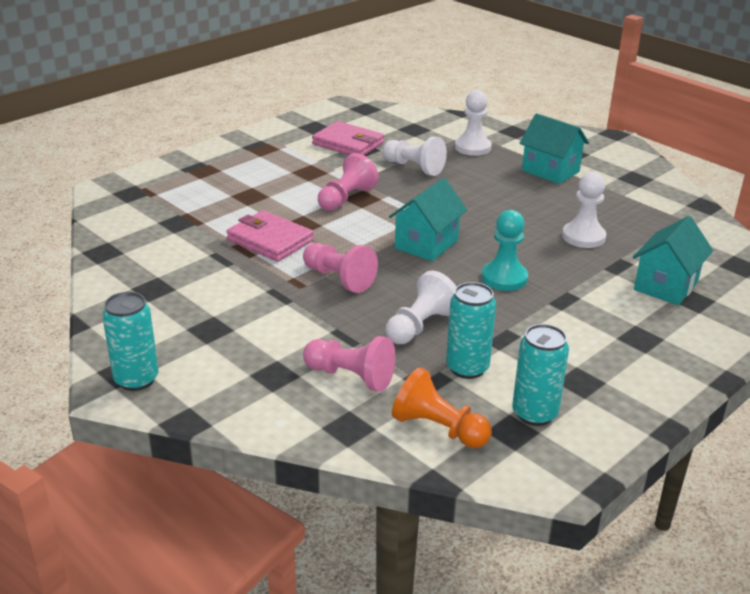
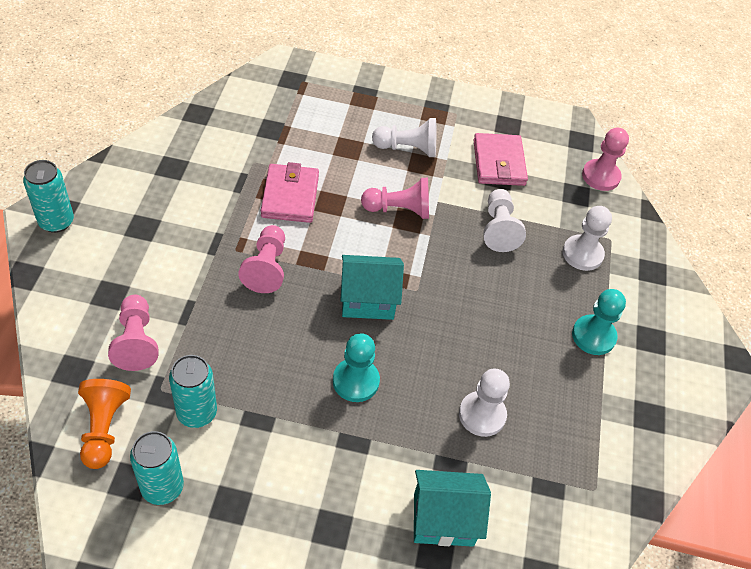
camera: 50 degrees right, 20 degrees up
white pawn [386,271,456,344] -> white pawn moved to [372,118,436,157]
turquoise house [520,113,589,184] -> turquoise pawn [572,289,626,355]
none -> pink pawn [582,128,629,191]

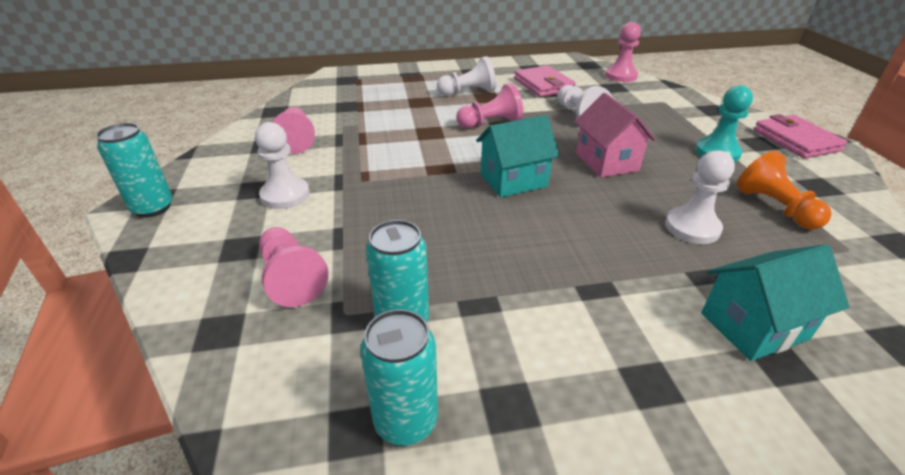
camera: 15 degrees left, 15 degrees down
orange pawn [78,379,131,469] -> orange pawn moved to [737,151,832,229]
pink pawn [239,225,285,293] -> pink pawn moved to [272,107,315,154]
pink wallet [261,162,319,223] -> pink wallet moved to [754,114,848,159]
turquoise pawn [333,333,380,402] -> none
white pawn [563,206,612,271] -> white pawn moved to [255,122,310,209]
none -> pink house [575,93,656,178]

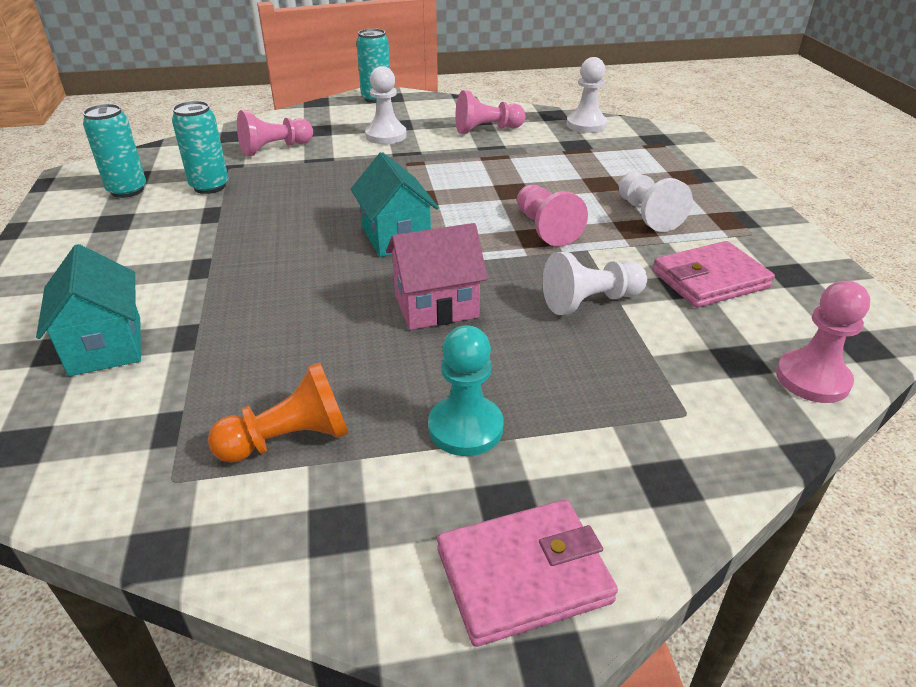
camera: 90 degrees right, 0 degrees up
white pawn [665,150,735,244] -> white pawn moved to [567,57,607,133]

